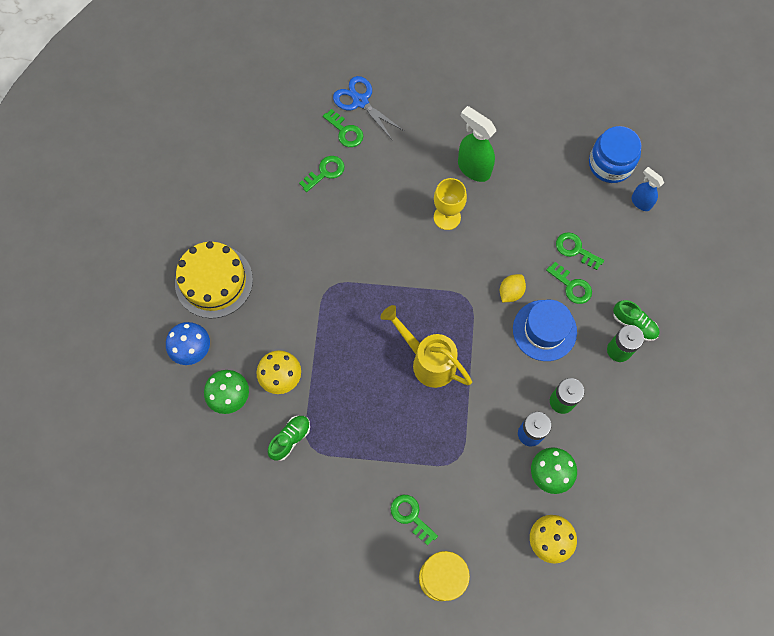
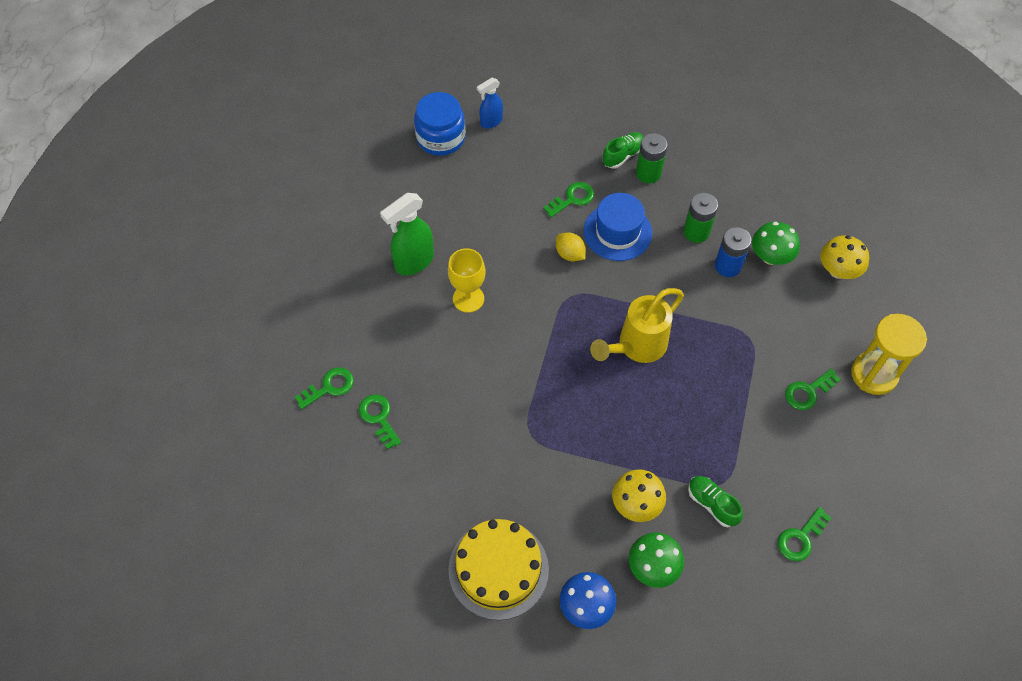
camera: 80 degrees left, 10 degrees down
blue scissors [333,76,404,141] -> none
green key [556,232,604,270] -> green key moved to [778,507,831,561]

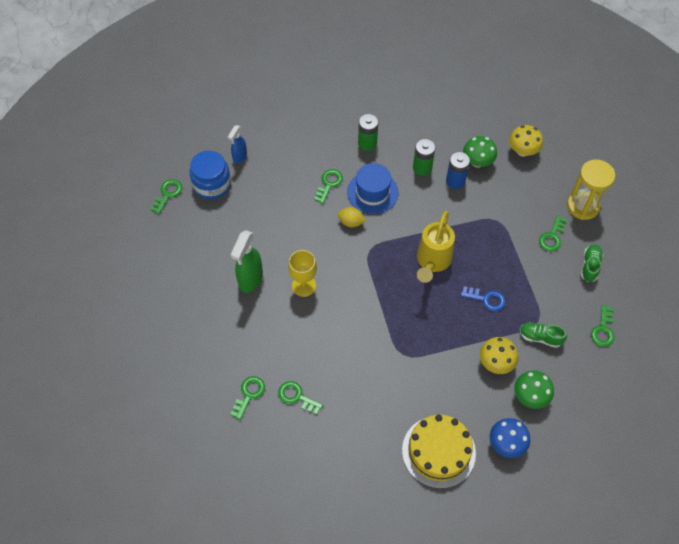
camera: 30 degrees left, 0 degrees up
green shoe [602,132,644,169] -> green shoe moved to [581,244,603,282]
none -> green key [150,179,182,214]
none -> blue key [461,286,506,311]

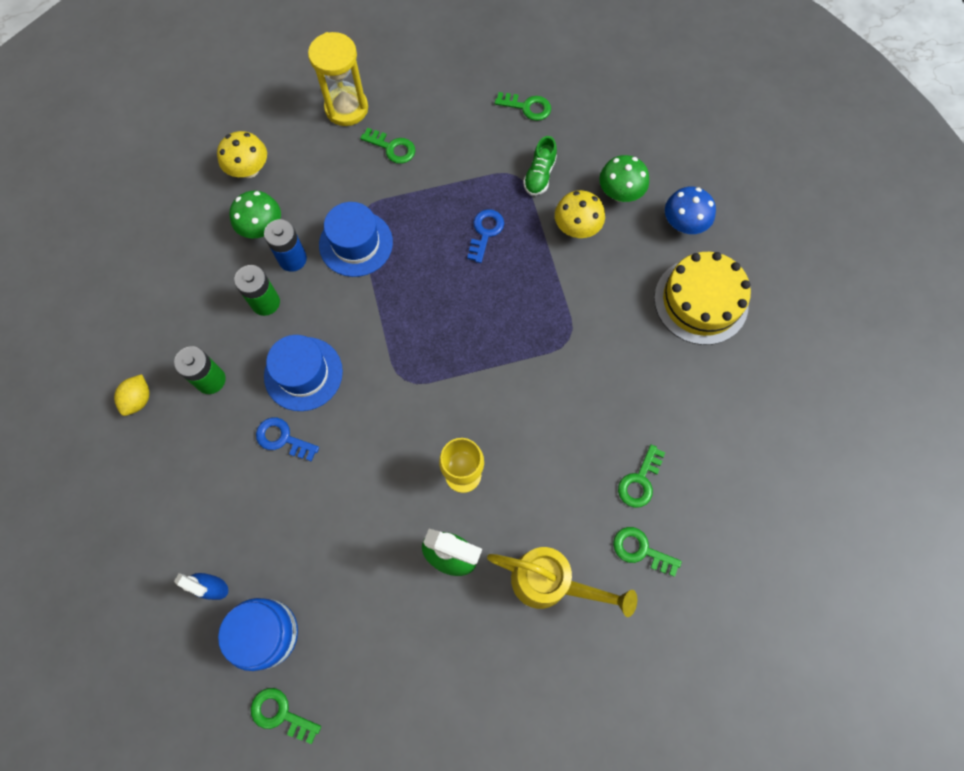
camera: 90 degrees left, 10 degrees up
green key [314,169,343,204] -> blue key [256,417,319,461]
yellow lemon [338,207,366,227] -> yellow lemon moved to [114,374,149,416]
yellow watering can [417,211,455,283] -> yellow watering can moved to [487,547,637,617]
green shoe [581,244,603,282] -> none
none -> blue hat [319,202,393,277]

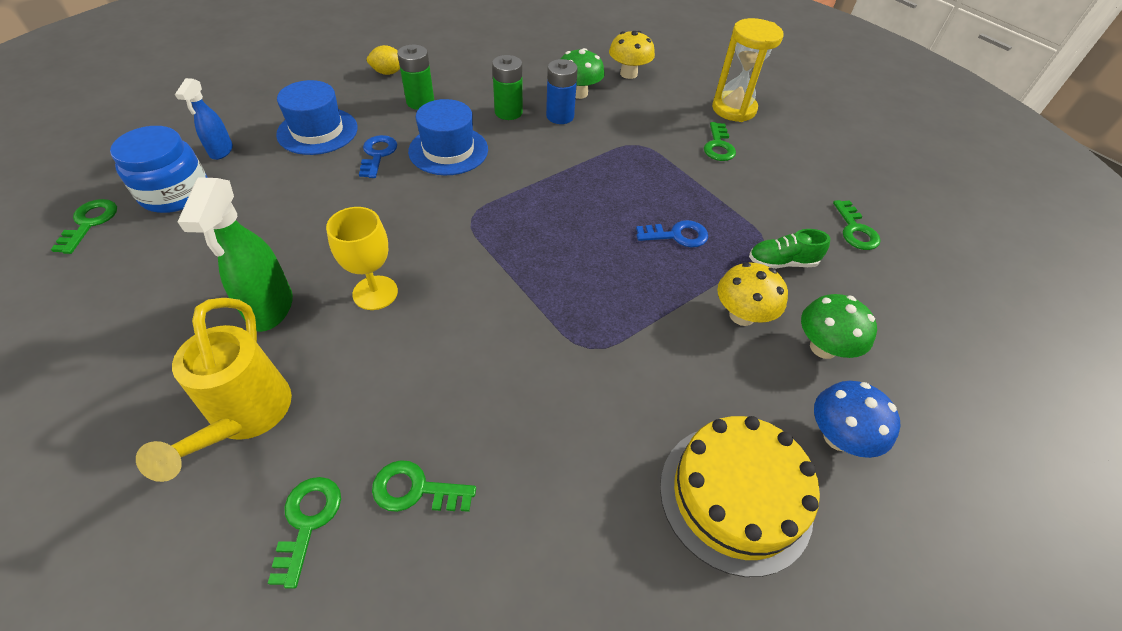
camera: 65 degrees right, 20 degrees down
blue hat [319,202,393,277] -> blue hat moved to [276,80,358,155]

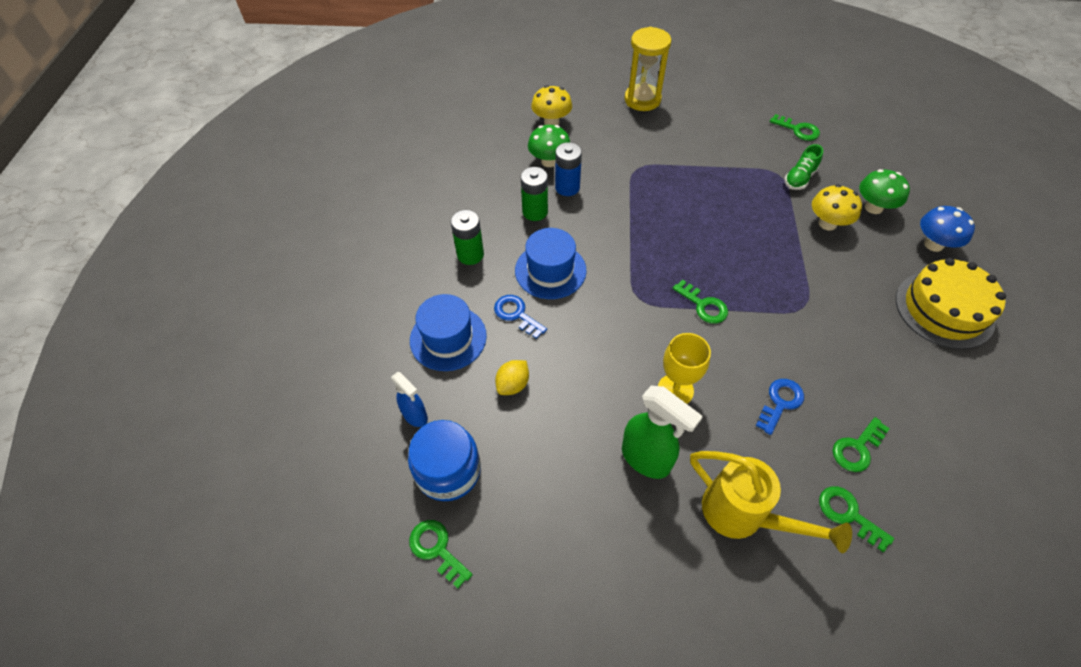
camera: 45 degrees left, 5 degrees up
yellow lemon [367,45,400,75] -> yellow lemon moved to [495,360,529,395]
blue key [636,220,708,248] -> blue key moved to [756,379,804,435]
green key [704,122,736,161] -> green key moved to [672,279,728,324]

